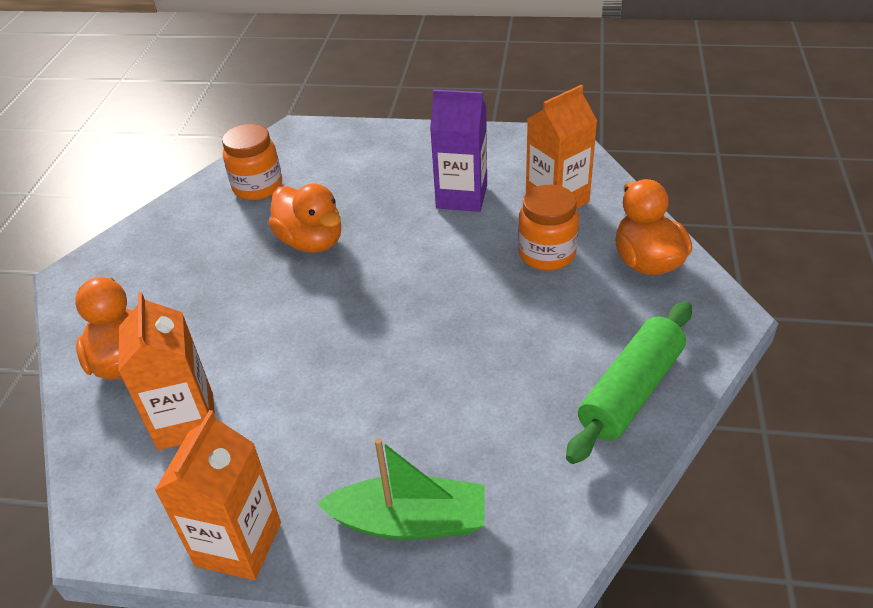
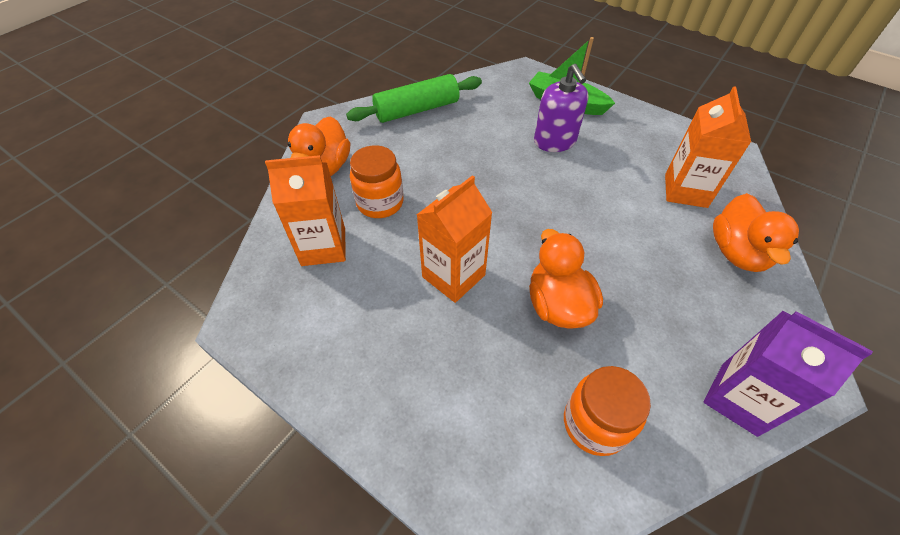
camera: 155 degrees left, 10 degrees up
orange carton [155,410,281,580] -> orange carton moved to [417,175,493,303]
purple carton [430,89,487,212] -> purple carton moved to [704,310,873,437]
none -> purple soap dispenser [534,64,588,152]

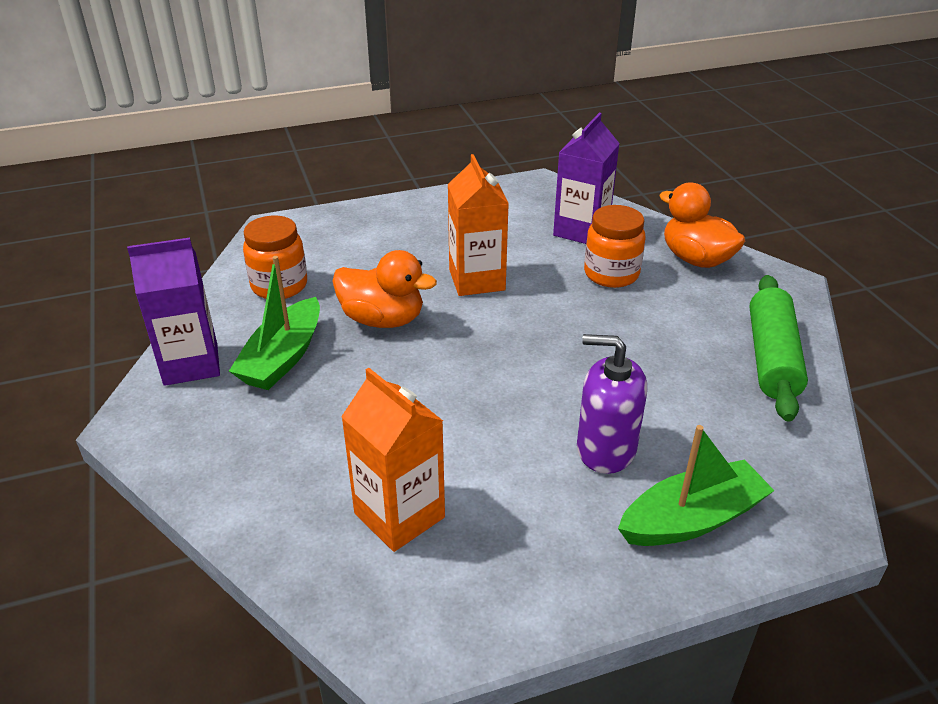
camera: 125 degrees right, 15 degrees down
orange carton [265,155,346,266] -> purple carton [553,113,620,244]
orange duck [713,193,799,272] -> none
none -> green boat [229,256,320,390]

